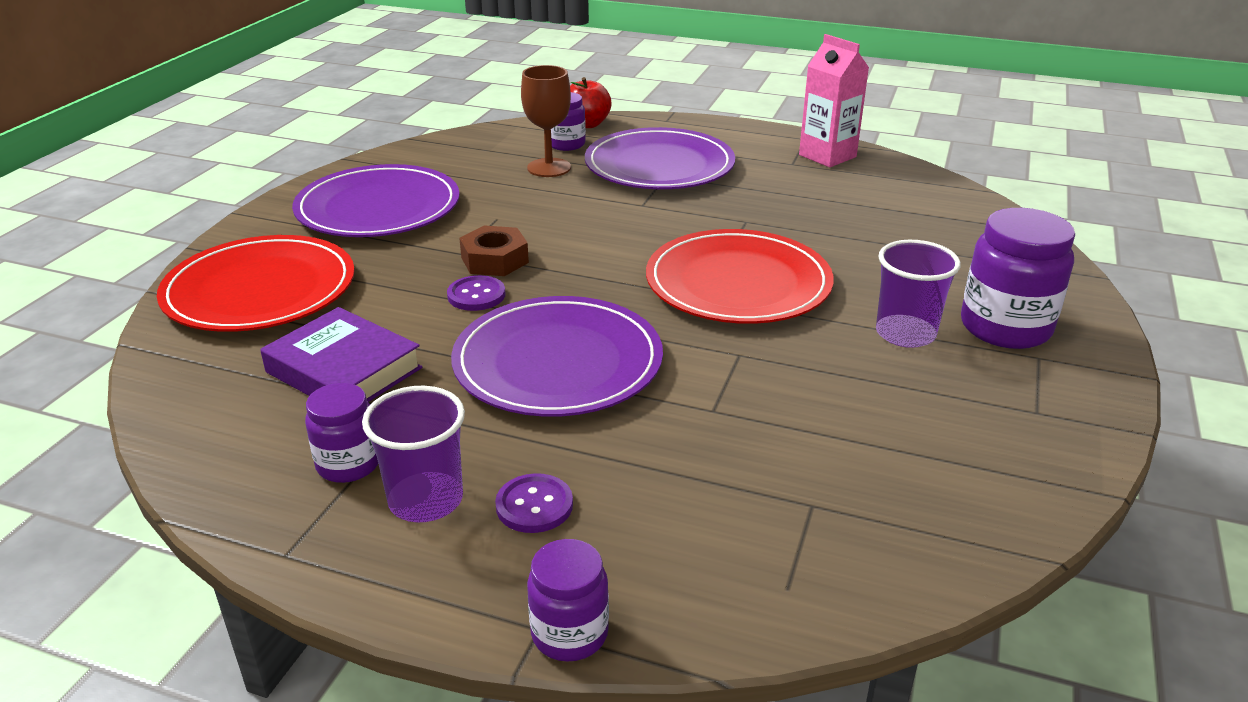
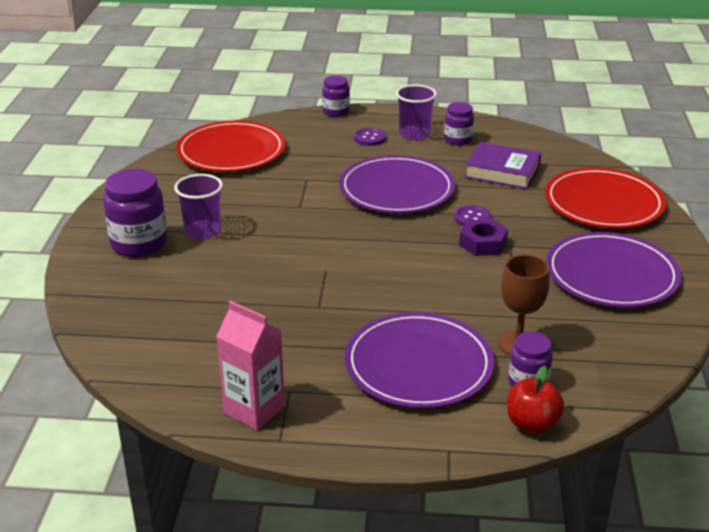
camera: 165 degrees right, 0 degrees up
brown nut [459,225,529,276] -> purple nut [459,219,508,256]
red plate [646,229,834,324] -> red plate moved to [176,121,285,172]

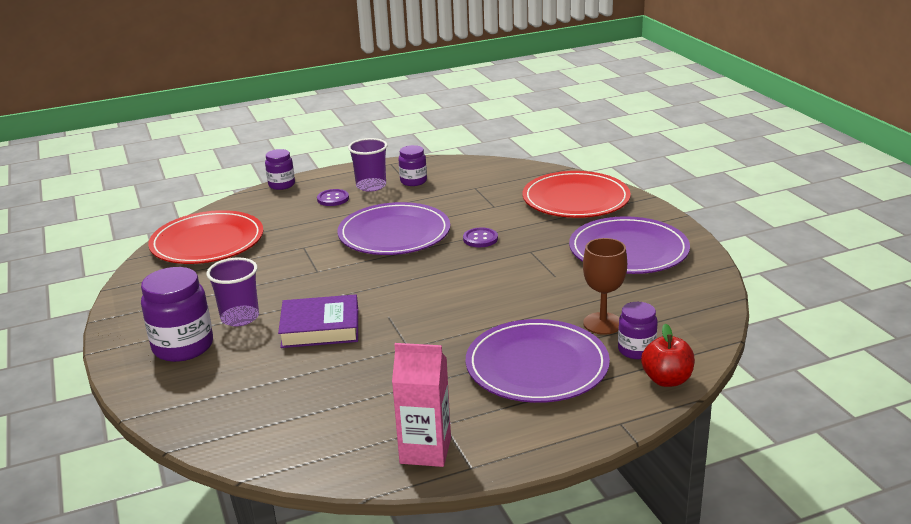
camera: 25 degrees left, 5 degrees down
purple nut [459,219,508,256] -> none
purple book [465,142,541,189] -> purple book moved to [278,294,358,348]

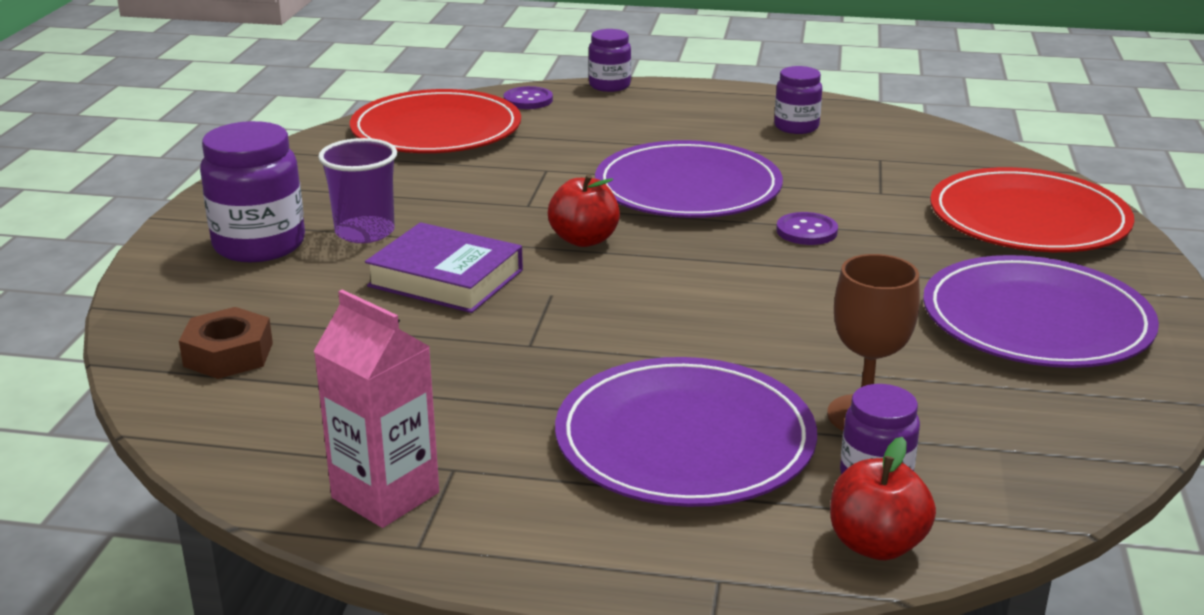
camera: 30 degrees right, 0 degrees up
purple button [317,189,349,206] -> purple button moved to [504,86,553,109]
purple cup [348,138,388,192] -> none
none -> brown nut [179,307,273,379]
none -> red apple [548,174,620,247]

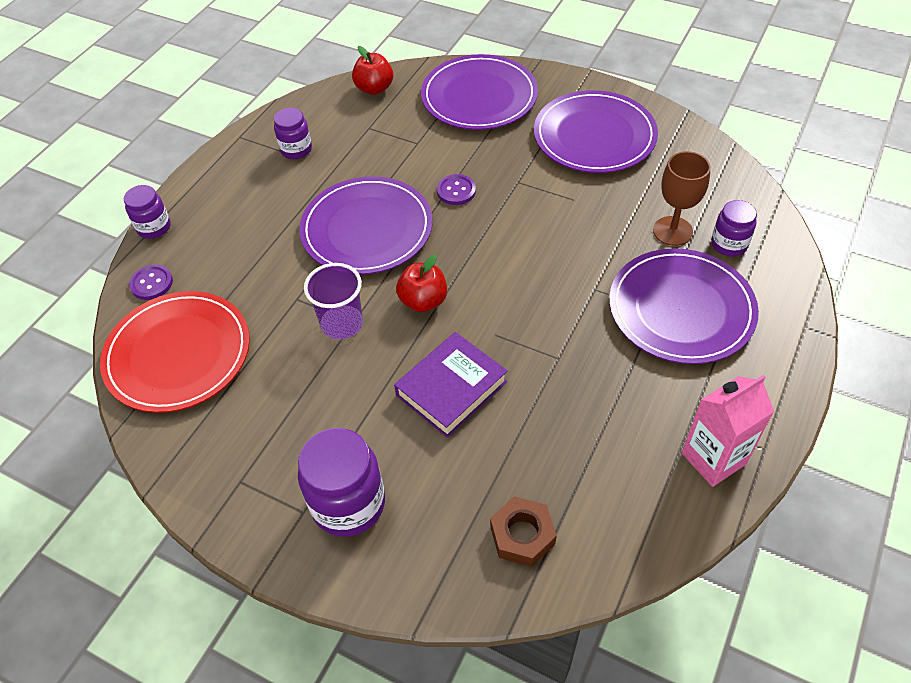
camera: 70 degrees left, 25 degrees up
purple cup [318,138,397,243] -> purple cup moved to [304,263,363,339]
red apple [830,437,936,560] -> red apple moved to [352,46,393,95]
red plate [930,167,1134,252] -> purple plate [421,54,538,130]

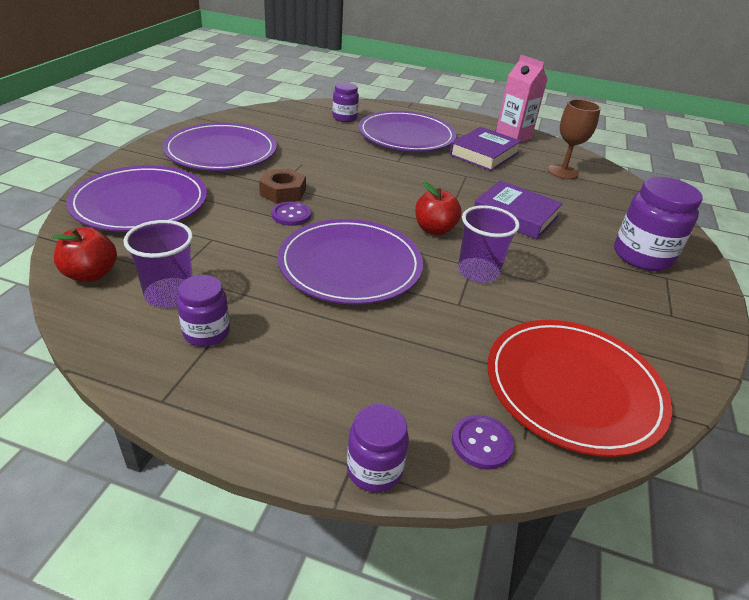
camera: 105 degrees left, 15 degrees down
brown nut [490,496,557,567] -> brown nut moved to [259,168,306,204]
brown goblet [653,151,711,246] -> brown goblet moved to [548,99,601,179]
none -> purple cup [123,220,193,308]
none -> purple book [450,127,521,171]

